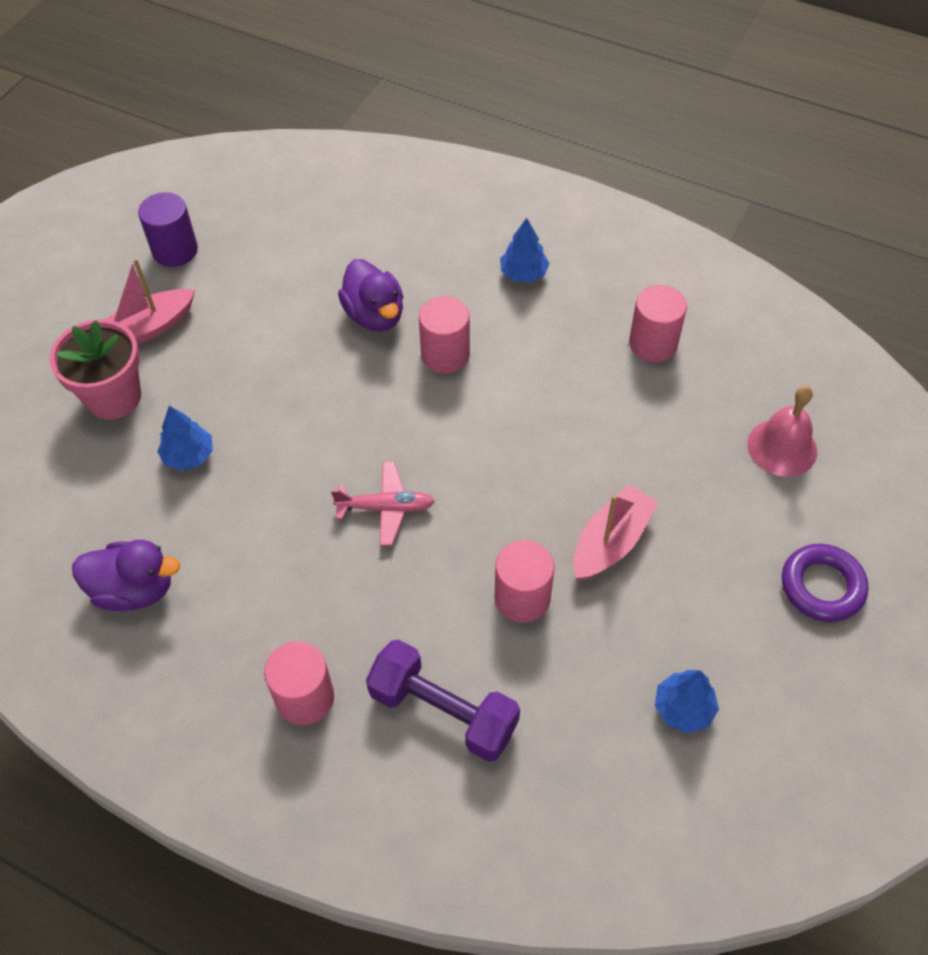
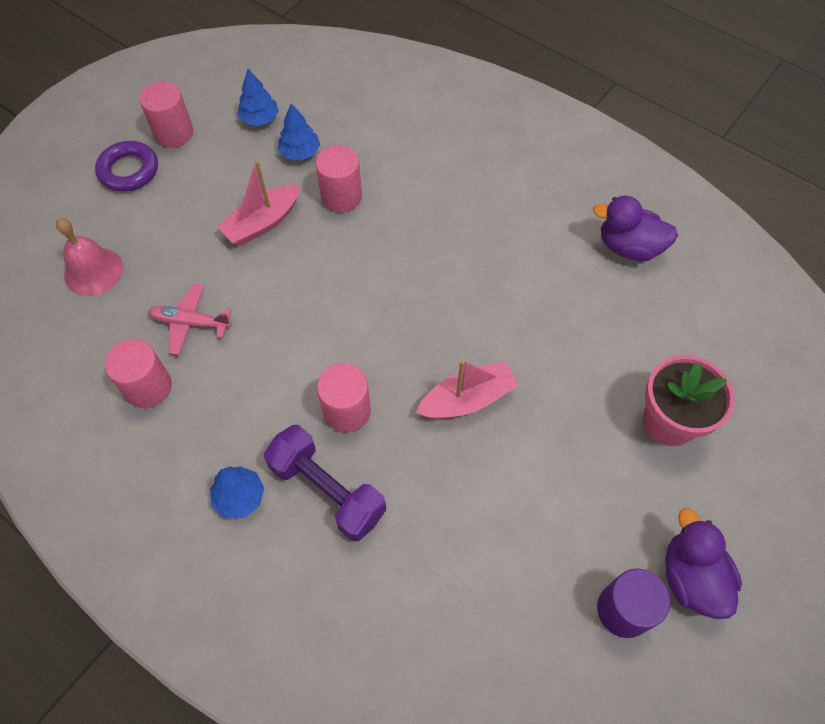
camera: 170 degrees left, 5 degrees up
pink boat [105,258,195,345] -> pink boat moved to [416,360,519,419]
blue tree [157,406,213,471] -> blue tree moved to [278,103,320,161]
pink cylinder [264,641,334,725] -> pink cylinder moved to [139,82,193,148]
pink plane [331,462,435,546] -> pink plane moved to [148,283,232,355]
purple duck [338,259,403,331] -> purple duck moved to [665,508,742,619]
purple dumbbell [366,639,520,762] -> purple dumbbell moved to [264,425,386,541]

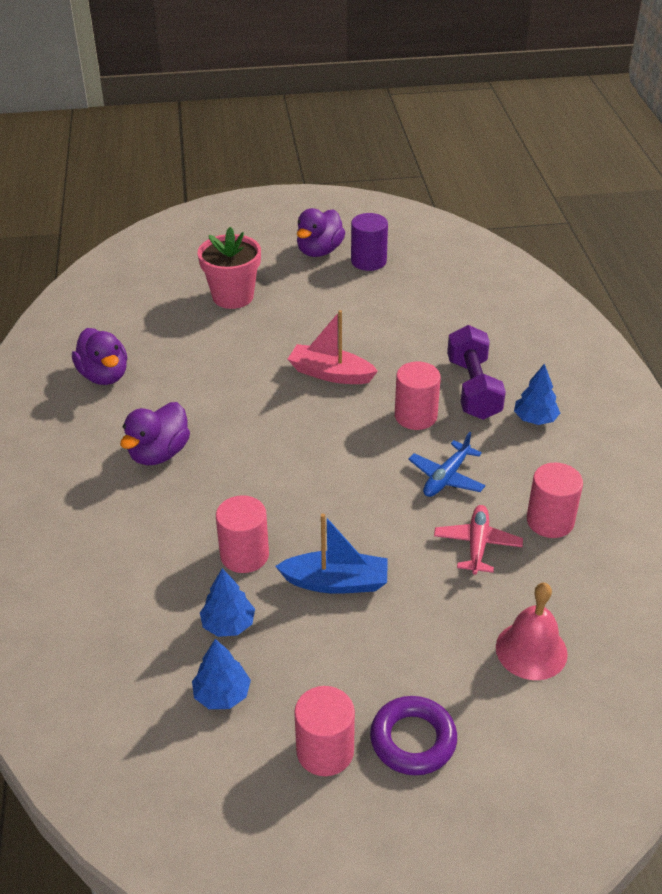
camera: 135 degrees left, 20 degrees down
pink plane [148,283,232,355] -> pink plane turned 135 degrees counterclockwise [434,505,523,575]
pink boat [217,161,301,246] -> blue boat [275,514,388,594]
none -> purple duck [120,402,190,465]
none -> blue plane [408,432,485,497]

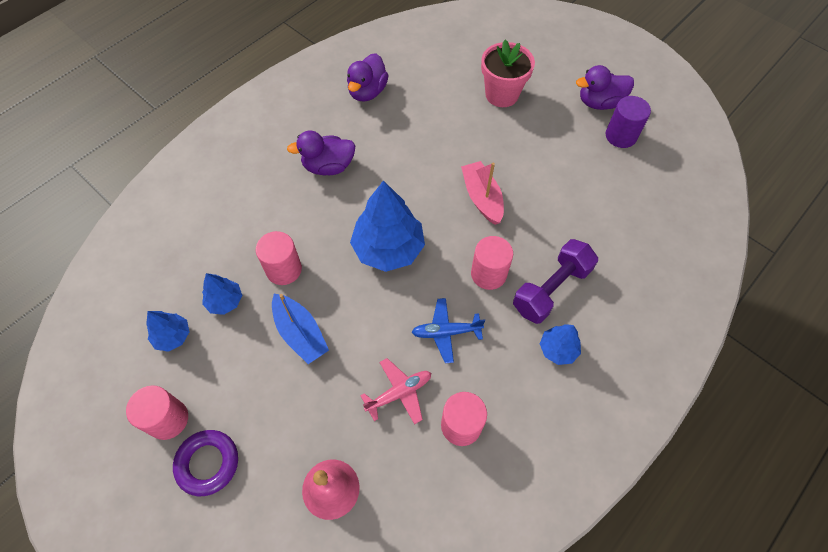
camera: 50 degrees right, 20 degrees up
none -> blue tree [350,180,425,272]

